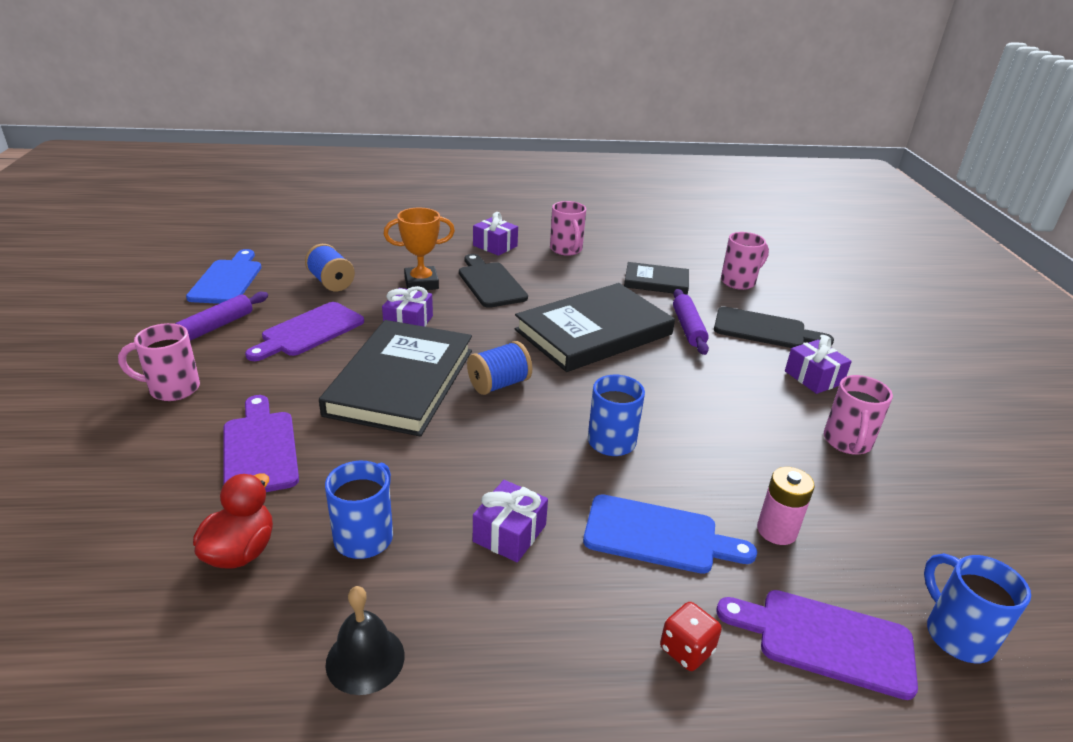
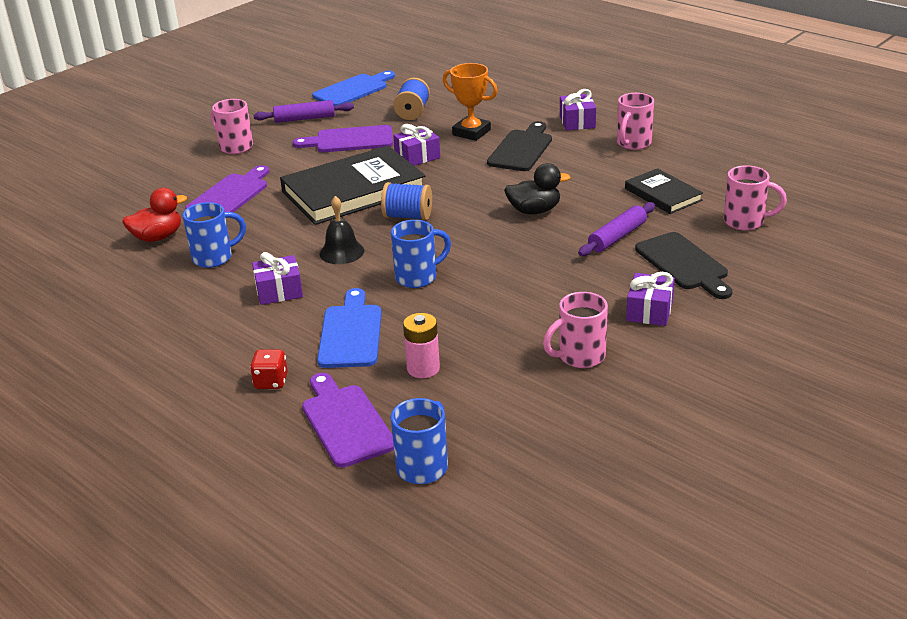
camera: 50 degrees right, 0 degrees up
black bell [326,586,404,695] -> black bell moved to [320,196,364,264]
black book [515,283,675,372] -> black duck [504,163,571,214]
blue cutting board [583,494,757,574] -> blue cutting board turned 150 degrees counterclockwise [317,288,382,368]

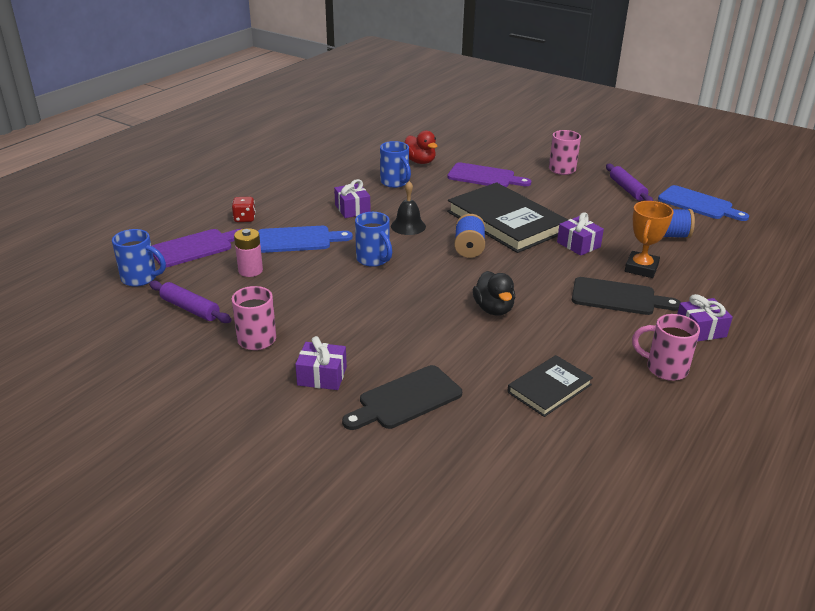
camera: 80 degrees right, 0 degrees up
purple cutting board [293,125,393,152] -> none
purple rolling pin [578,202,655,256] -> purple rolling pin moved to [149,281,232,323]
pink mug [724,165,787,231] -> none

